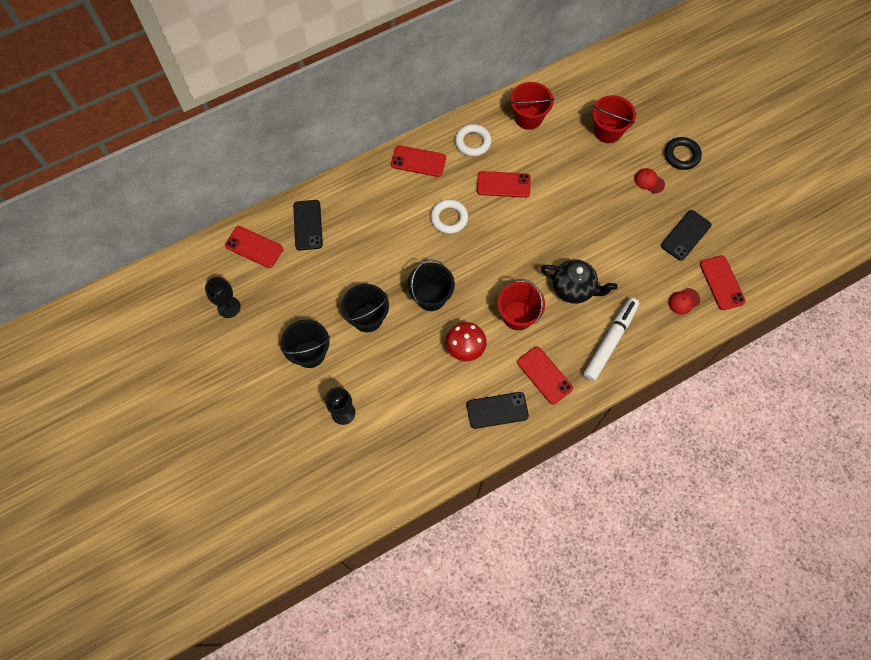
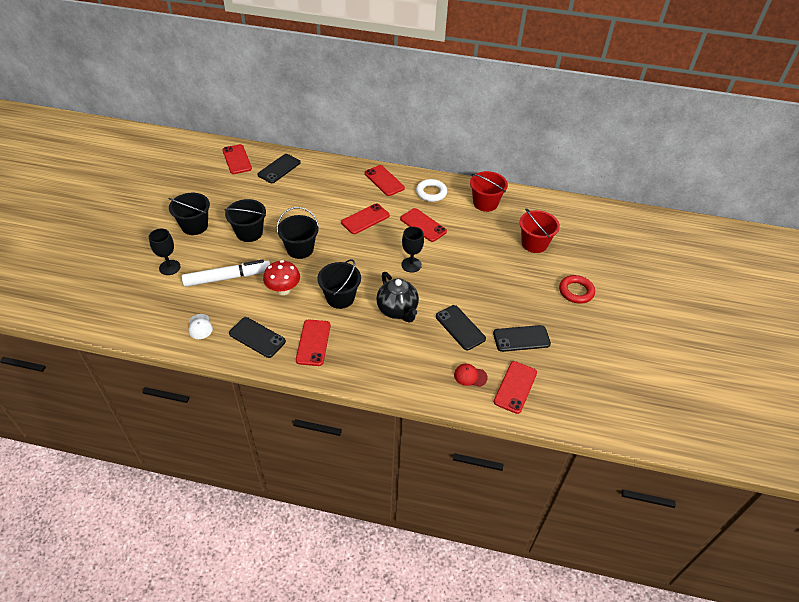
camera: 40 degrees right, 20 degrees down
black goblet [205,277,241,318] -> black goblet moved to [401,227,424,273]
white ring [431,199,468,234] -> red phone [341,203,389,234]
red bucket [497,279,545,330] -> black bucket [317,259,361,309]
white marker [583,297,639,381] -> white marker moved to [182,260,270,287]
red cap [634,168,665,193] -> none
black ring [665,137,702,170] -> red ring [559,275,595,304]
none -> white cap [189,314,213,339]
none -> black phone [436,305,486,350]

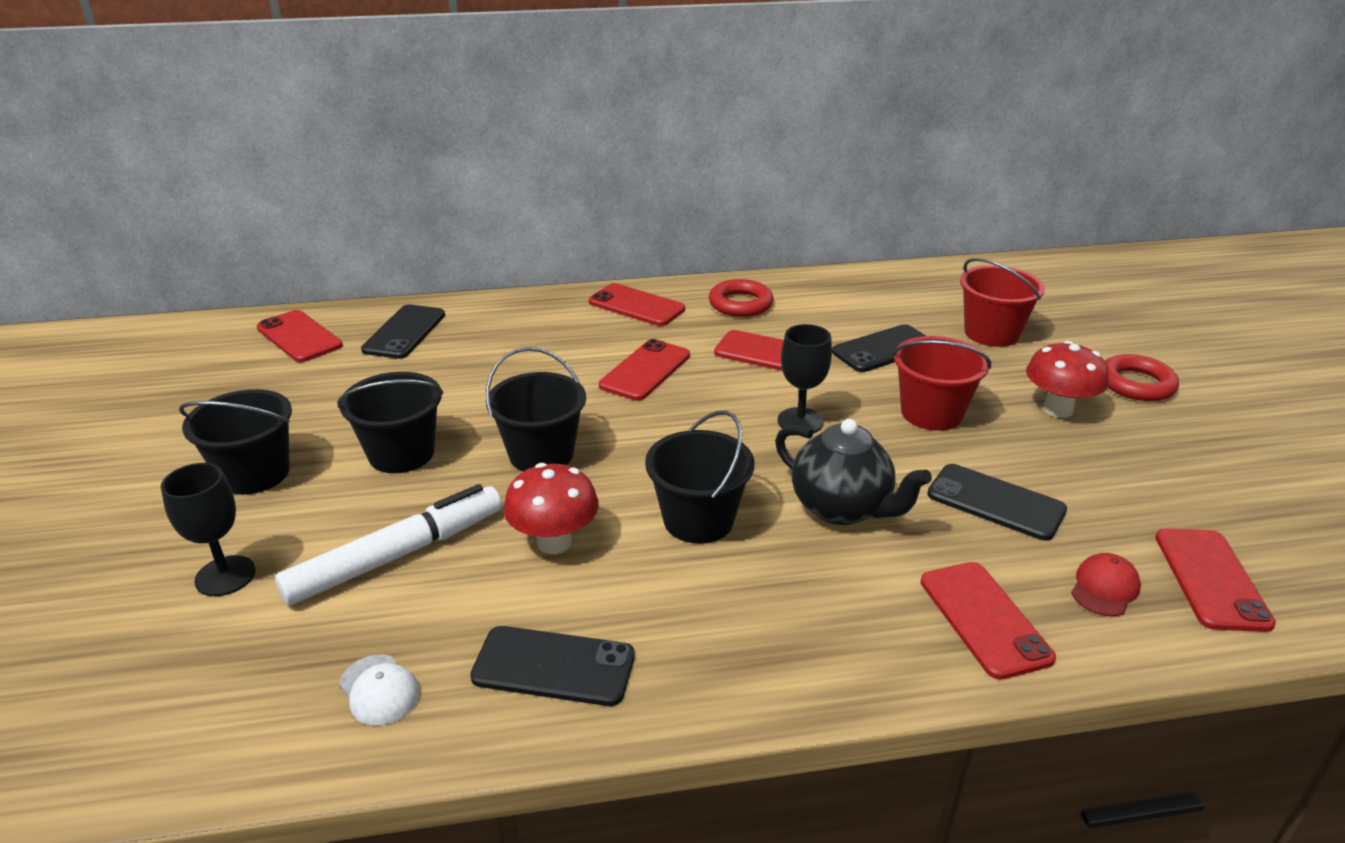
camera: 20 degrees left, 15 degrees down
red phone [296,319,331,366] -> red phone moved to [921,562,1056,680]
white ring [416,179,447,202] -> red ring [709,279,773,317]
red cap [454,364,488,387] -> red cap turned 135 degrees clockwise [1071,553,1141,616]
red bucket [470,171,508,212] -> red bucket moved to [892,336,991,431]
black phone [493,325,551,352] -> black phone moved to [832,324,926,372]
none -> red mushroom [1026,341,1109,418]

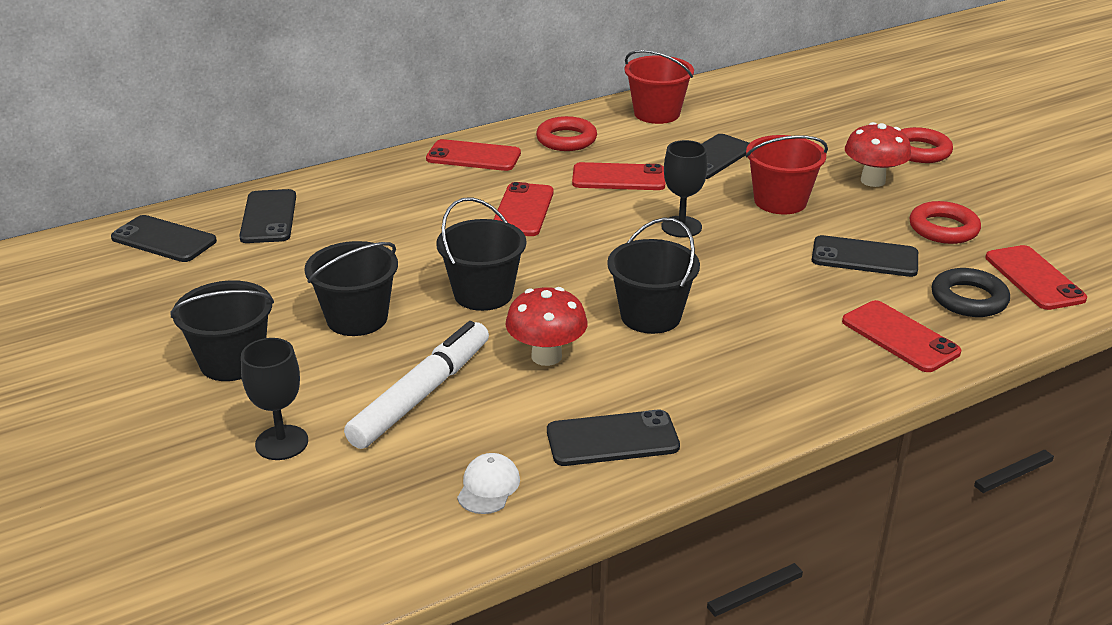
camera: 20 degrees left, 0 degrees up
red phone [257,310,343,362] -> black phone [111,215,217,262]
white cap [339,655,420,726] -> white cap turned 105 degrees counterclockwise [457,453,520,514]
black teapot [775,419,932,525] -> none
red bucket [960,258,1045,347] -> red bucket moved to [624,50,694,124]
red cap [1071,553,1141,616] -> black ring [932,268,1010,317]
none -> red ring [909,201,981,244]

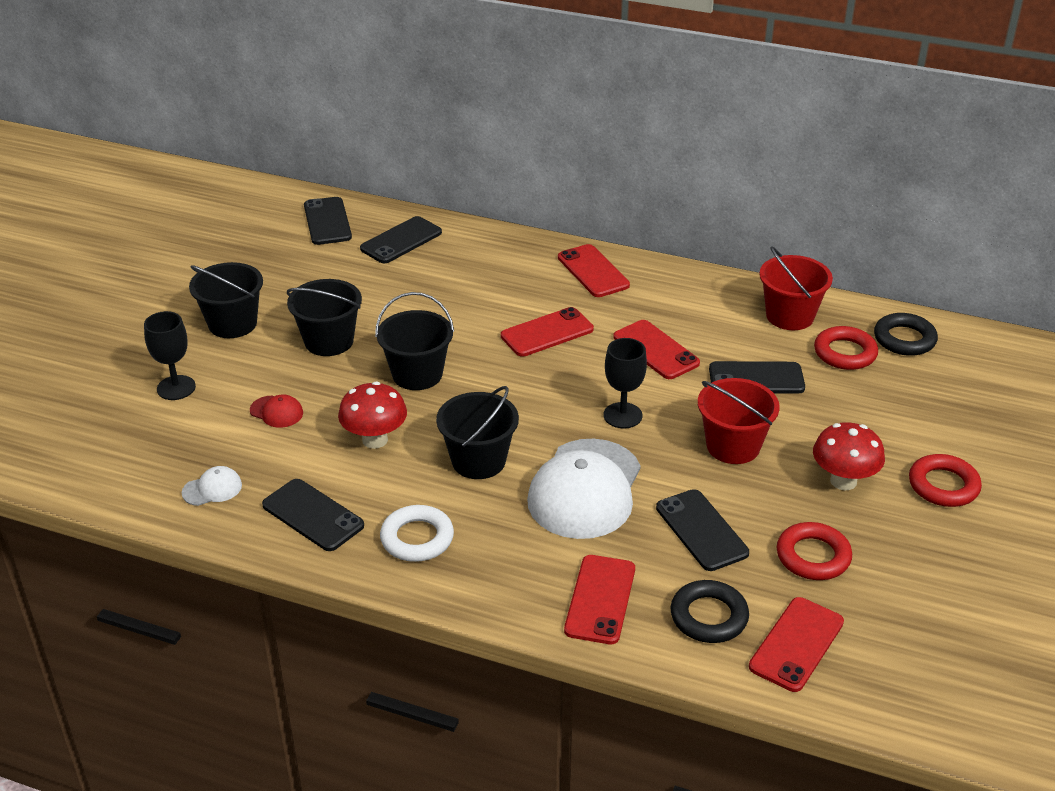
camera: 50 degrees right, 5 degrees up
white marker [344,321,489,449] -> red cap [250,394,303,428]
red ring [536,116,597,151] -> red ring moved to [814,326,878,370]
none -> white ring [380,505,454,562]
none -> white cap [527,439,641,539]
none -> black ring [874,313,938,356]

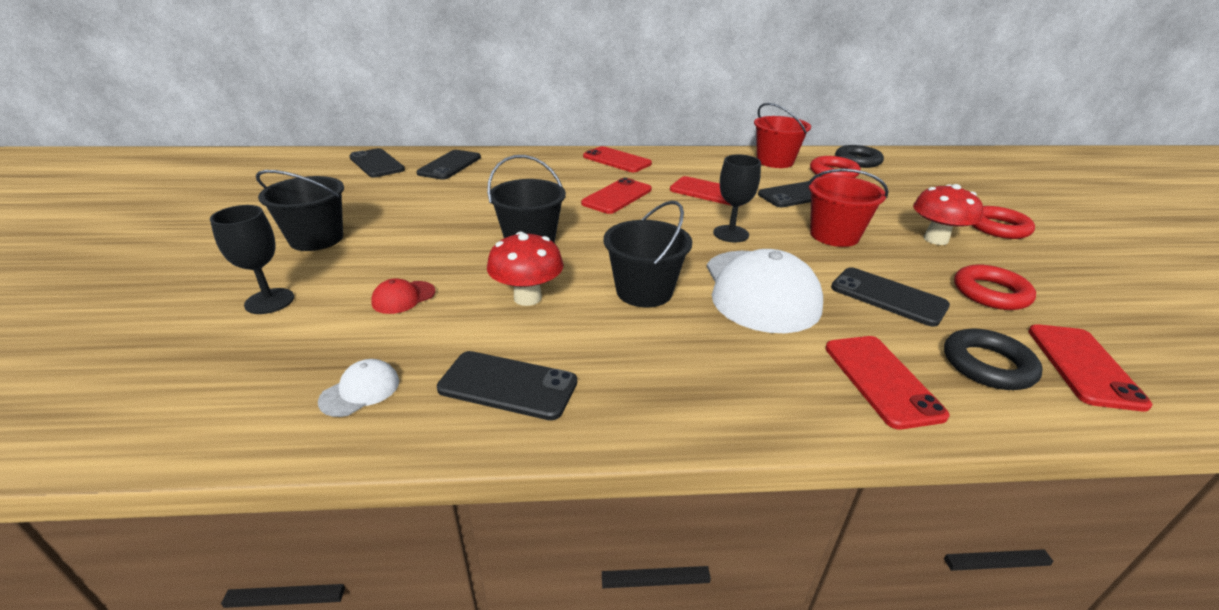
camera: 25 degrees left, 5 degrees down
red cap [250,394,303,428] -> red cap turned 135 degrees clockwise [371,278,436,314]
black bucket [287,279,362,356] -> none
white ring [380,505,454,562] -> none

